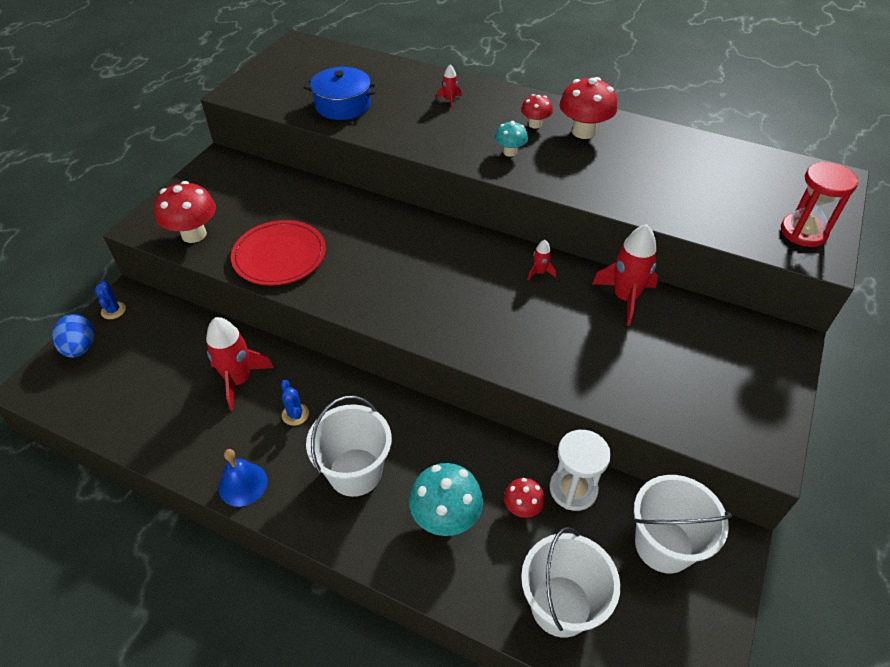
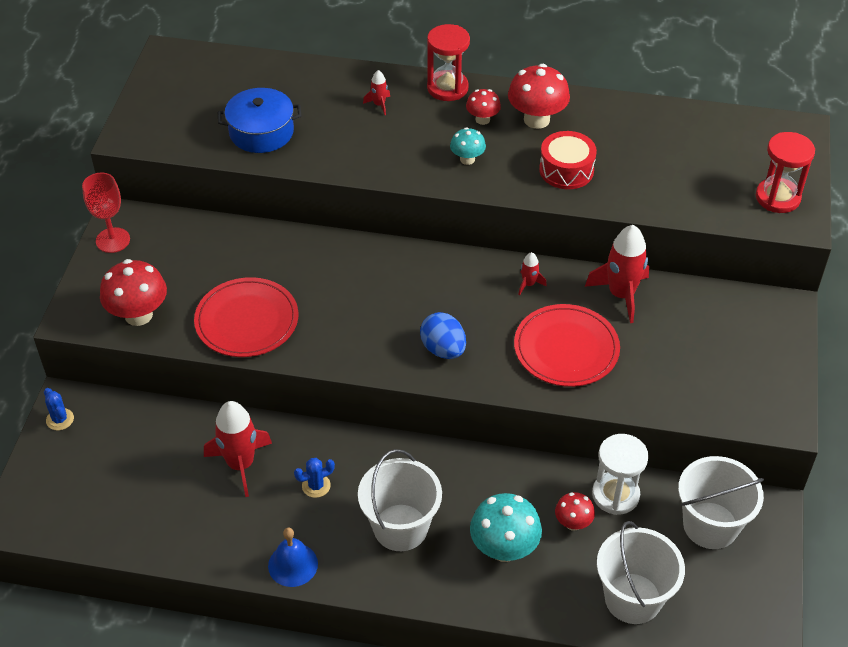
camera: 15 degrees left, 0 degrees up
blue egg [52,314,94,358] -> blue egg moved to [420,312,466,359]
blue cactus [281,380,309,426] -> blue cactus turned 75 degrees counterclockwise [294,458,335,498]
none -> red goblet [82,173,130,253]
none -> red hourglass [427,24,470,101]
none -> red plate [514,304,620,387]
none -> red drum [539,131,597,189]

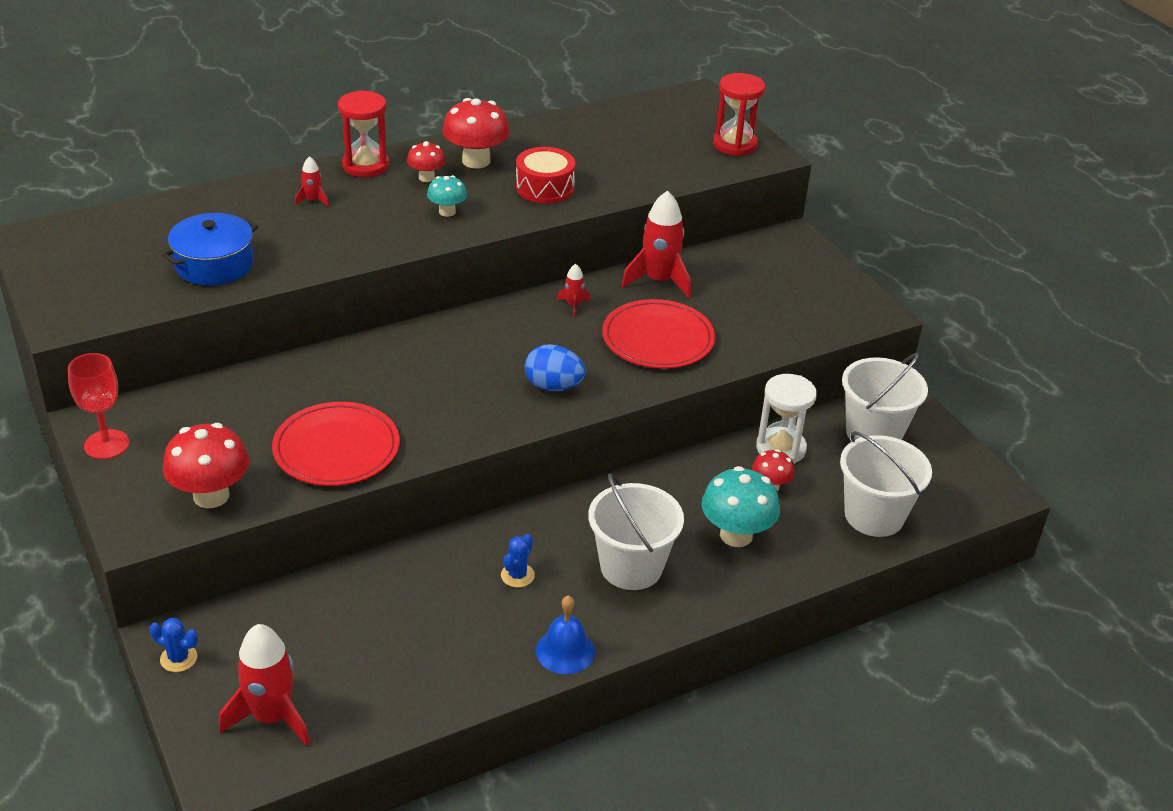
camera: 40 degrees left, 10 degrees down
red rocket [204,401,272,497] -> red rocket moved to [219,624,310,746]

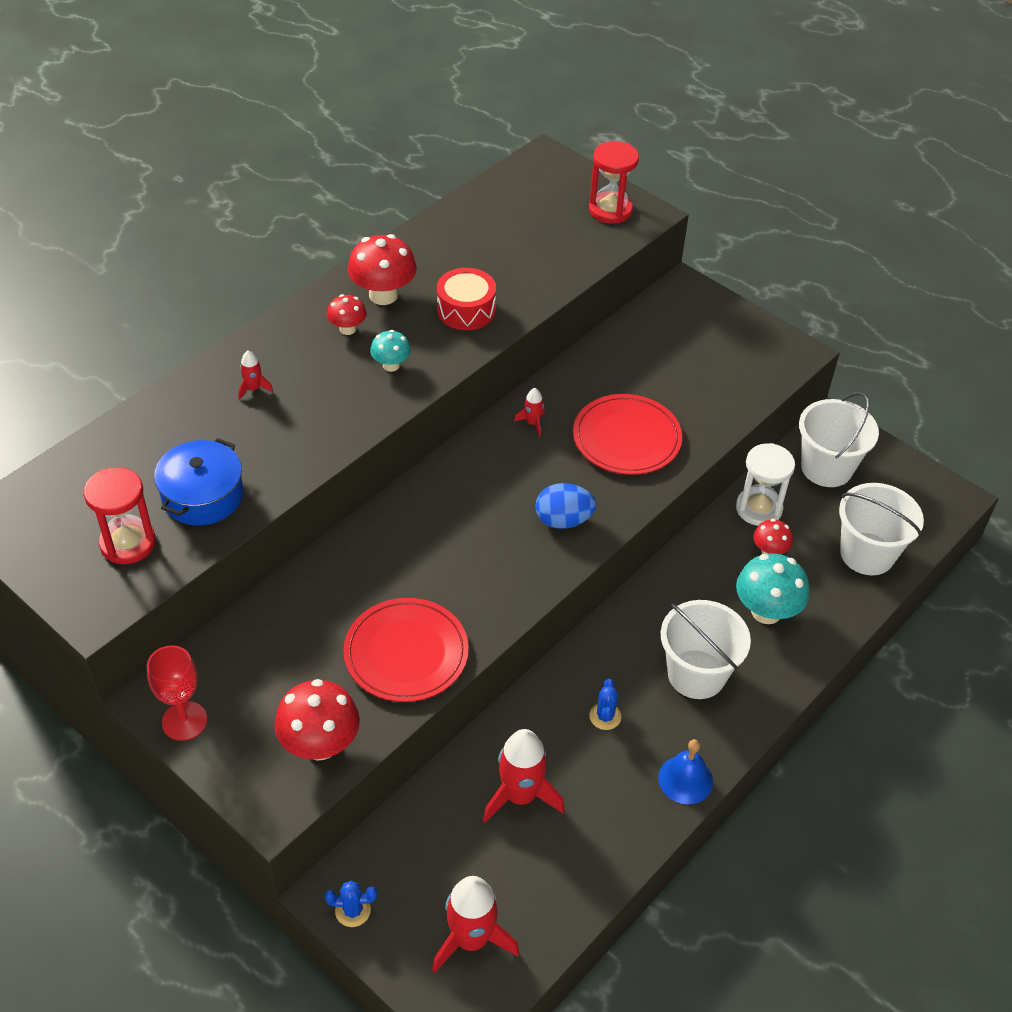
camera: 20 degrees left, 10 degrees up
red hourglass [338,90,389,177] -> red hourglass moved to [84,467,156,564]
red rocket [622,191,691,298] -> red rocket moved to [483,729,565,823]

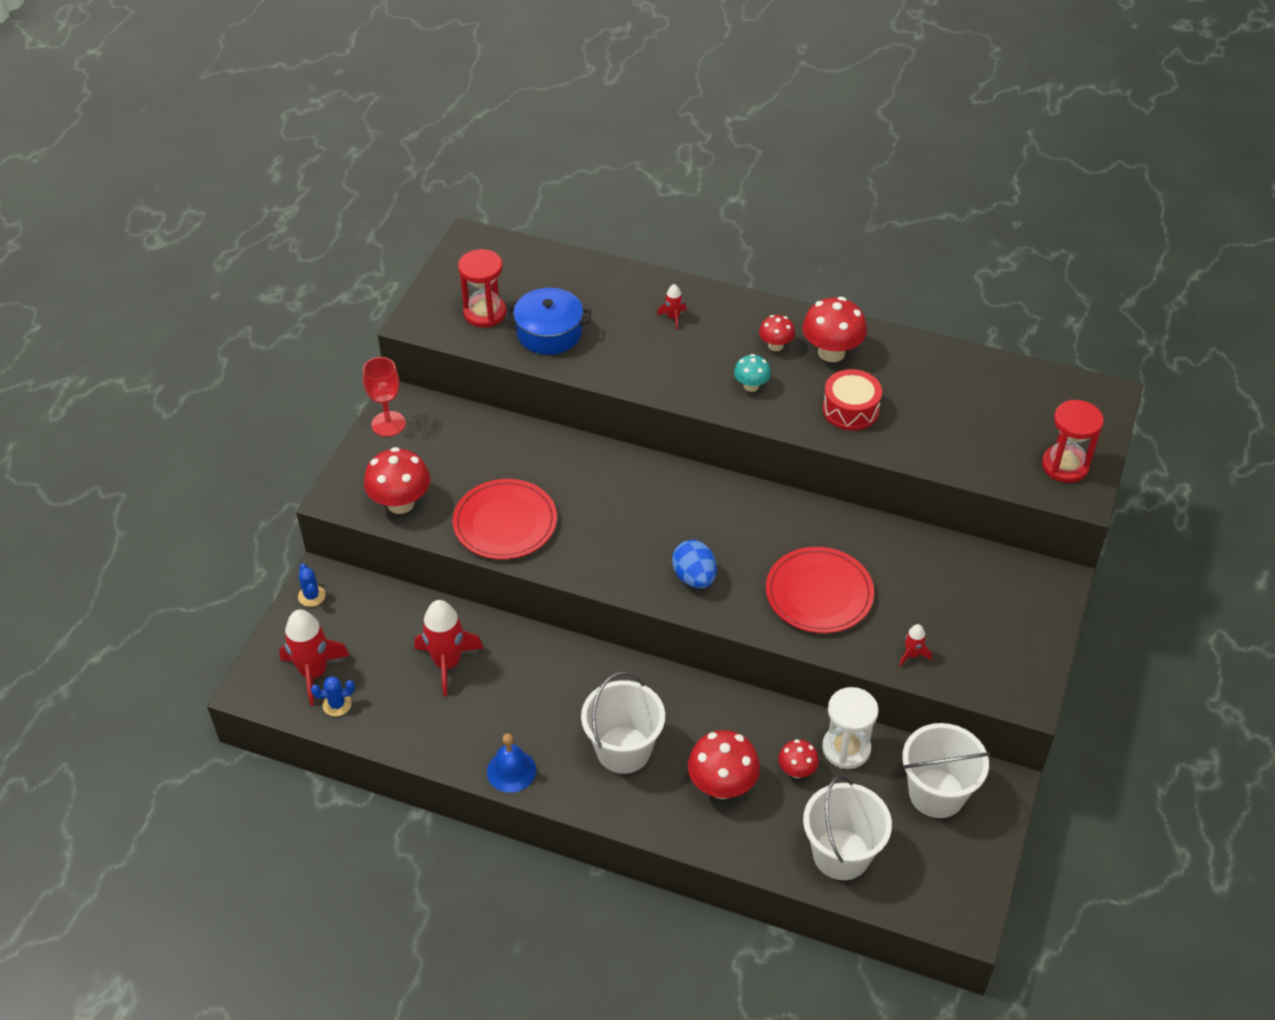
camera: 70 degrees right, 0 degrees up
red rocket [514,388,545,437] -> red rocket moved to [899,624,932,667]
blue cactus [589,679,621,730] -> blue cactus moved to [311,676,355,716]
turquoise mushroom [736,554,809,624] -> red mushroom [688,730,760,799]

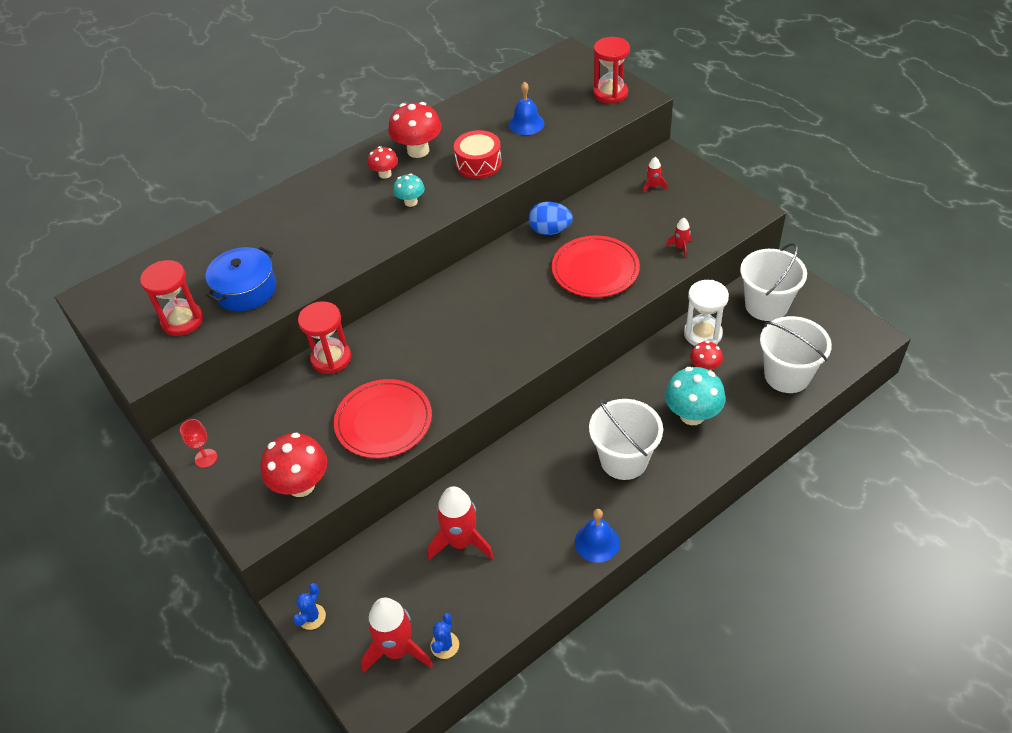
camera: 55 degrees left, 0 degrees up
blue cactus [298,563,326,607] -> blue cactus turned 75 degrees counterclockwise [293,583,326,630]
red goblet [363,357,406,437] -> red goblet [180,419,217,468], size x0.65
red rocket [657,284,686,330] -> red rocket moved to [643,157,667,194]
blue egg [672,540,717,588] -> blue egg moved to [529,202,573,235]
red mushroom [688,730,760,799] -> turquoise mushroom [665,367,725,425]
none -> red hourglass [298,301,351,374]
none -> blue bell [509,81,544,135]

